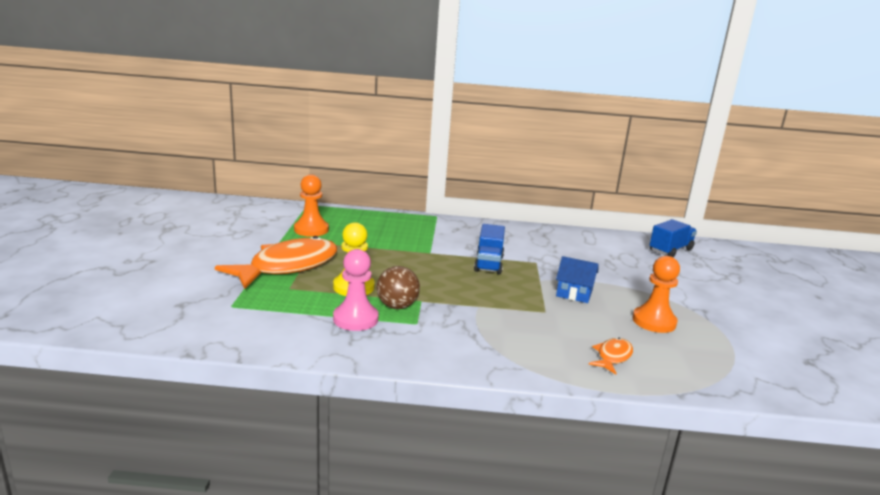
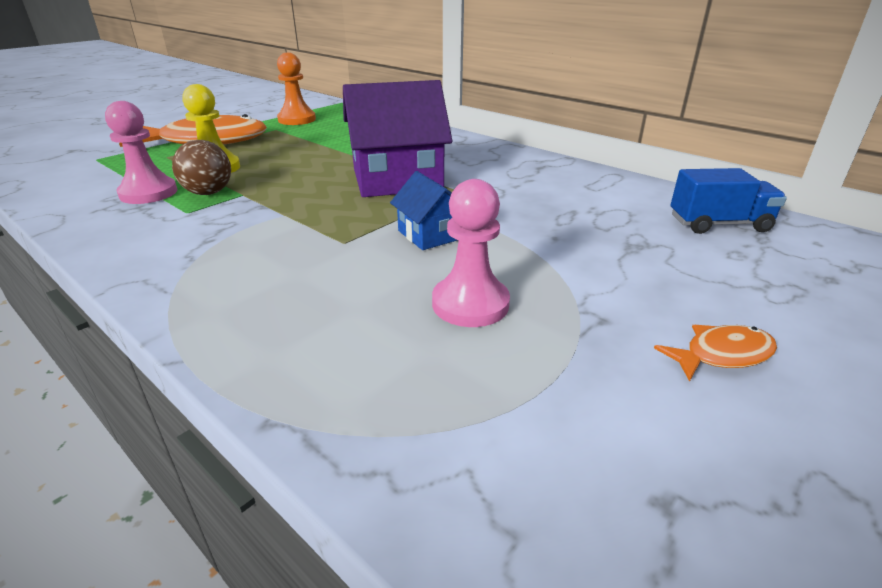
camera: 40 degrees right, 10 degrees up
blue truck [474,224,505,274] -> purple house [343,80,452,197]
orange fish [589,338,633,374] -> orange fish moved to [654,325,777,382]
orange pawn [633,256,680,333] -> pink pawn [432,179,510,327]

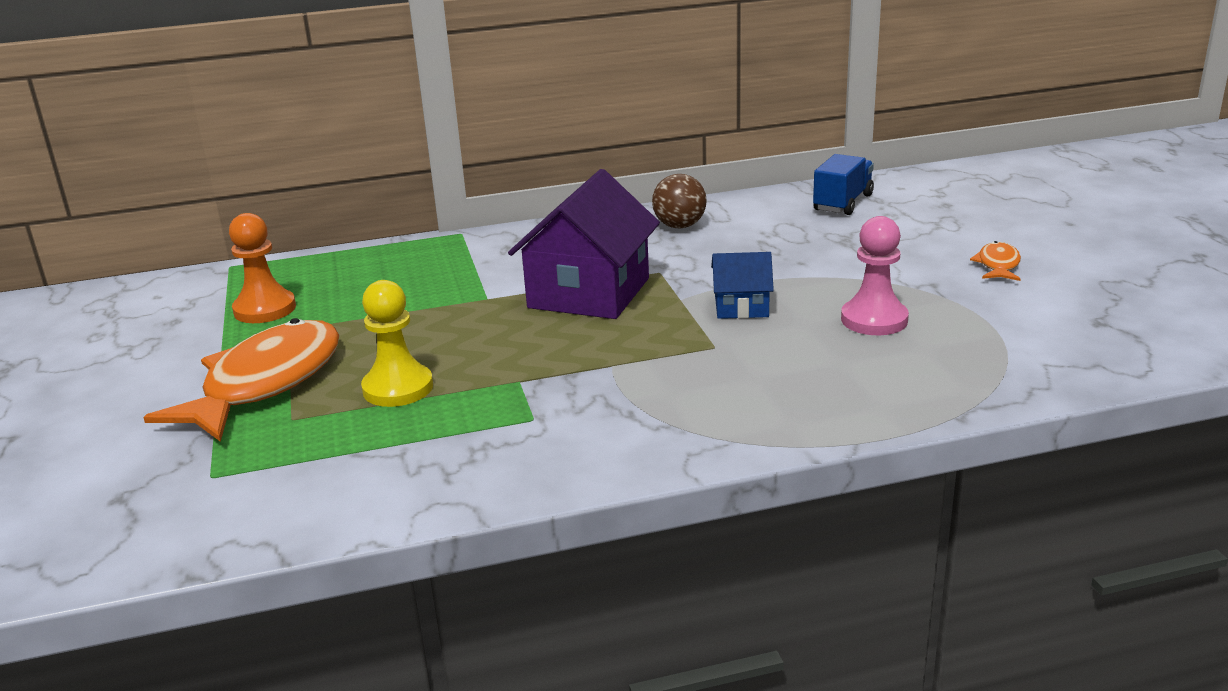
camera: 55 degrees left, 5 degrees down
pink pawn [105,101,178,204] -> none
brown ball [172,140,231,195] -> brown ball moved to [652,174,707,229]

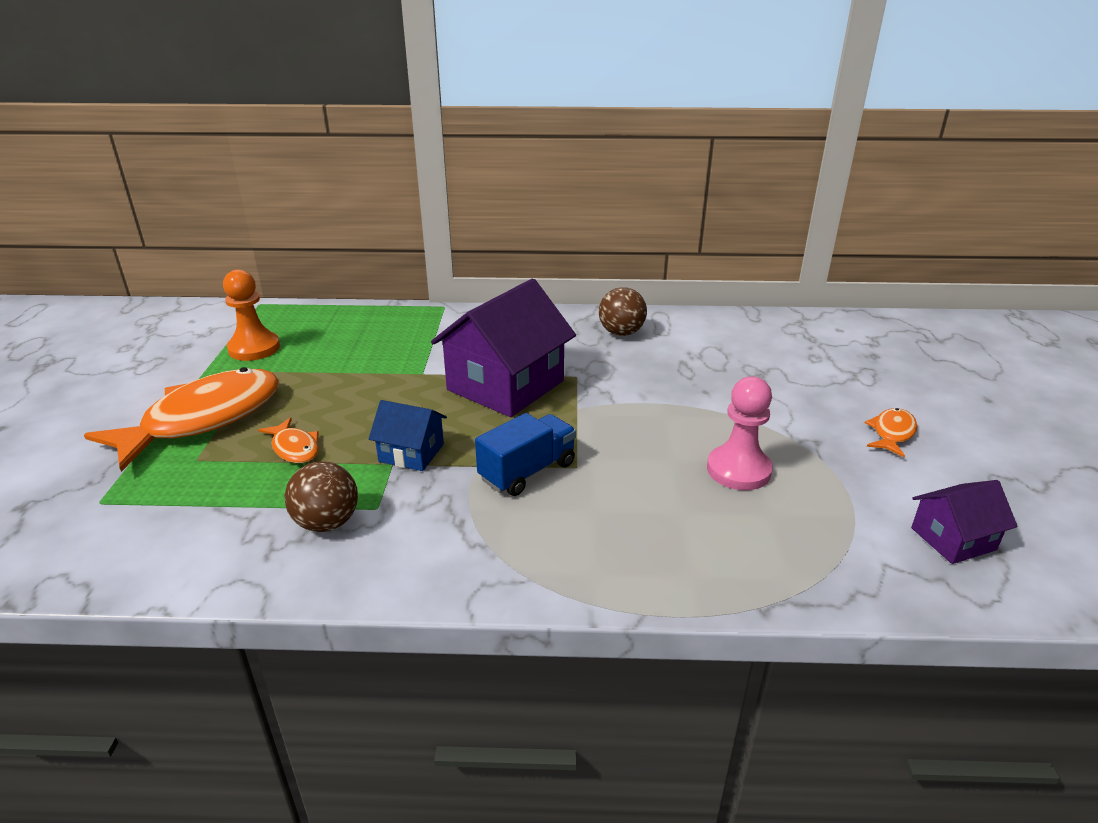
camera: 15 degrees right, 5 degrees up
yellow pawn [361,280,433,407] -> orange fish [258,417,319,463]
blue house [711,252,774,319] -> blue house moved to [369,400,447,471]
blue truck [813,154,874,215] -> blue truck moved to [475,413,576,496]
none -> brown ball [285,461,358,532]
none -> purple house [911,480,1018,564]

